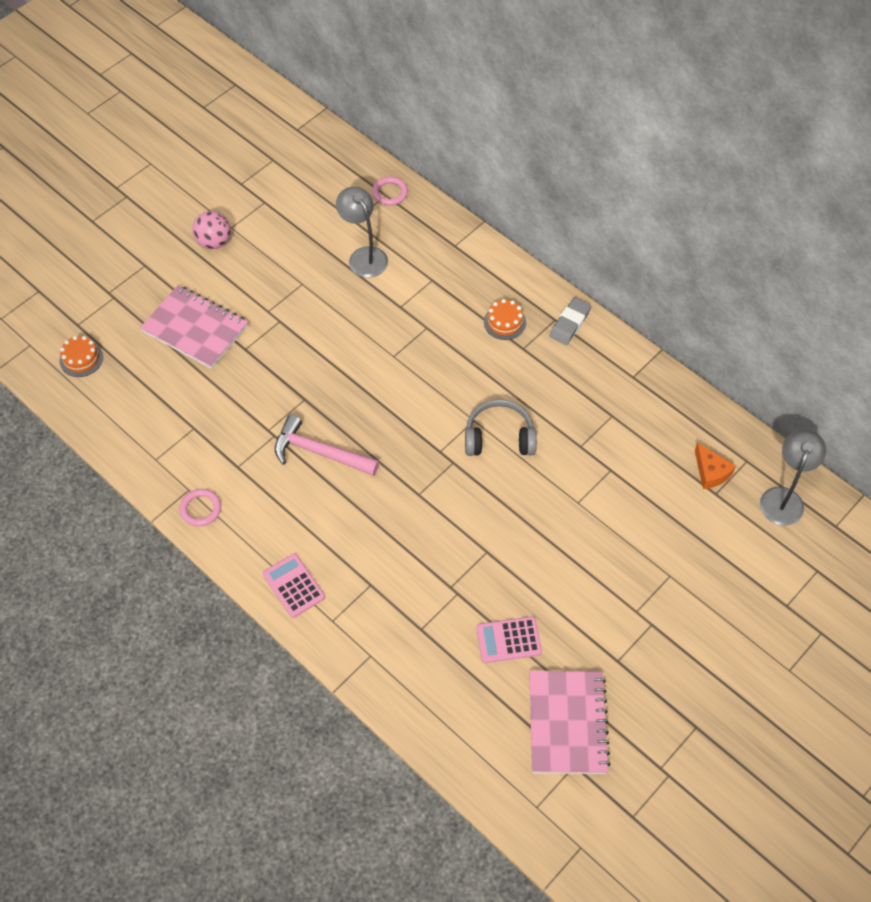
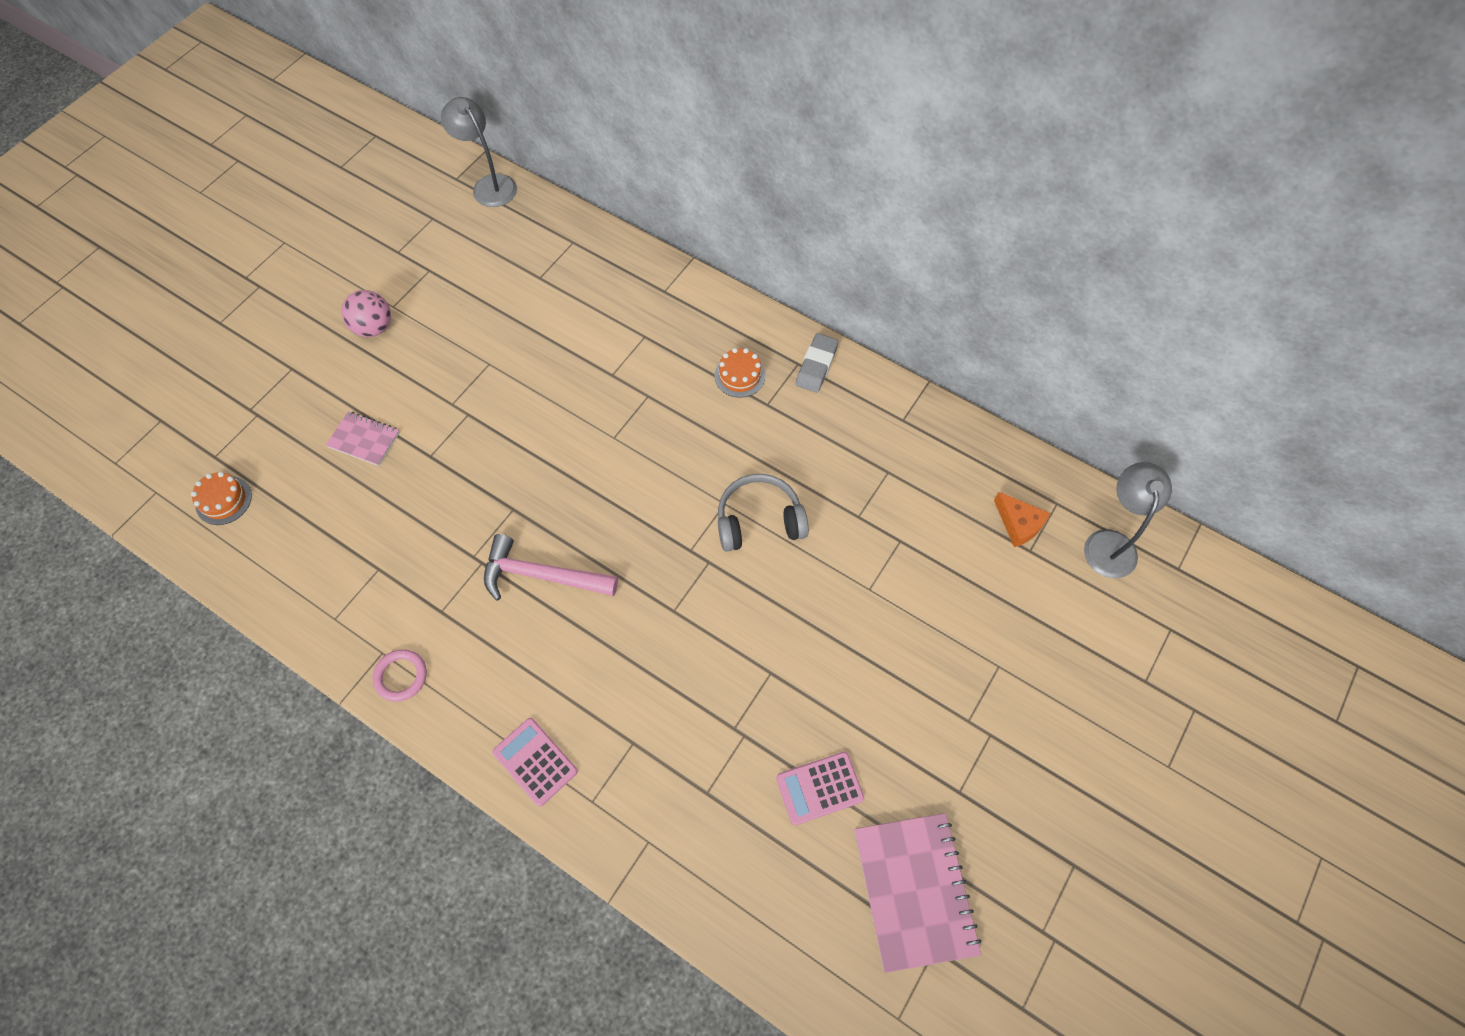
camera: 10 degrees left, 5 degrees up
pink notebook [140,285,248,369] -> pink notebook [326,411,400,466], size x0.55
grey lamp [336,187,388,278] -> grey lamp moved to [441,97,517,207]
pink ring [372,177,408,206] -> none

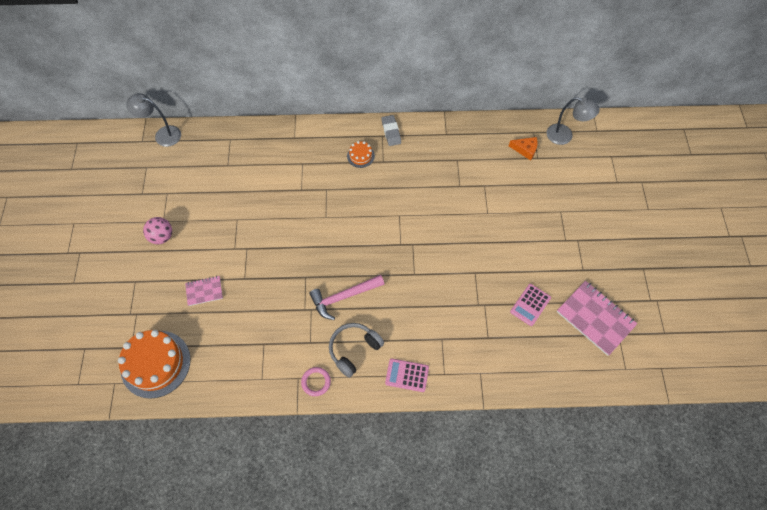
camera: 35 degrees left, 0 degrees up
orange cake [191,472,252,525] -> orange cake [118,330,190,399], size x2.12
grey headphones [718,474,809,552] -> grey headphones moved to [329,323,384,378]
grey lamp [1084,462,1172,578] -> grey lamp turned 135 degrees clockwise [547,97,600,145]

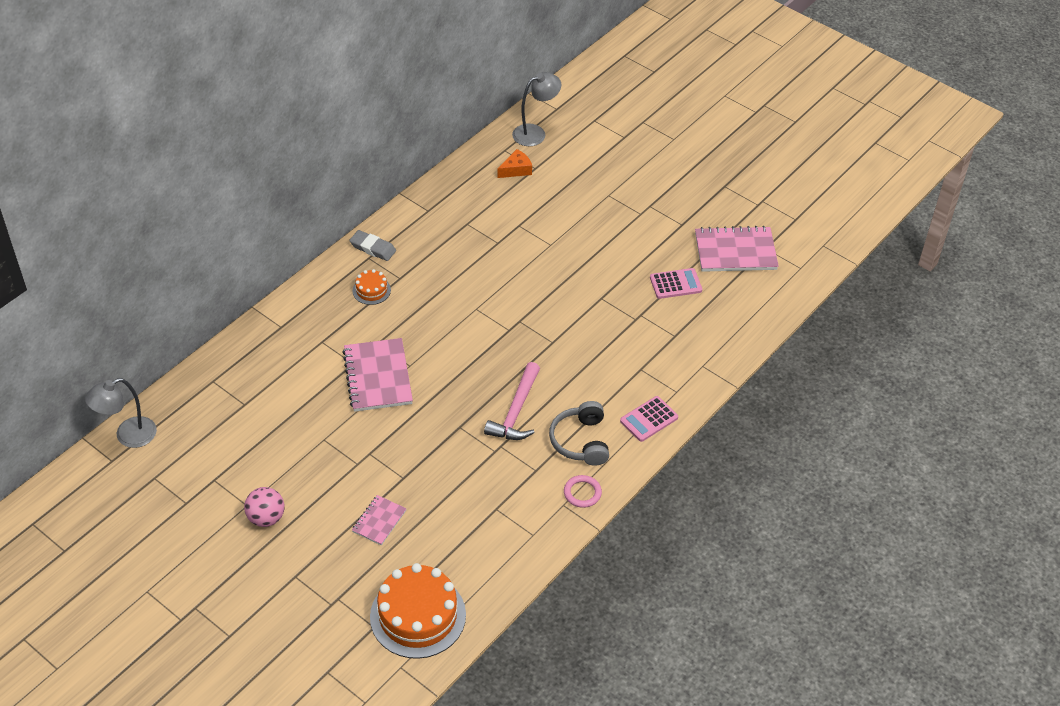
camera: 50 degrees left, 15 degrees down
pink calculator [510,284,551,326] -> pink calculator turned 90 degrees counterclockwise [650,268,702,299]
none -> pink notebook [342,338,413,412]

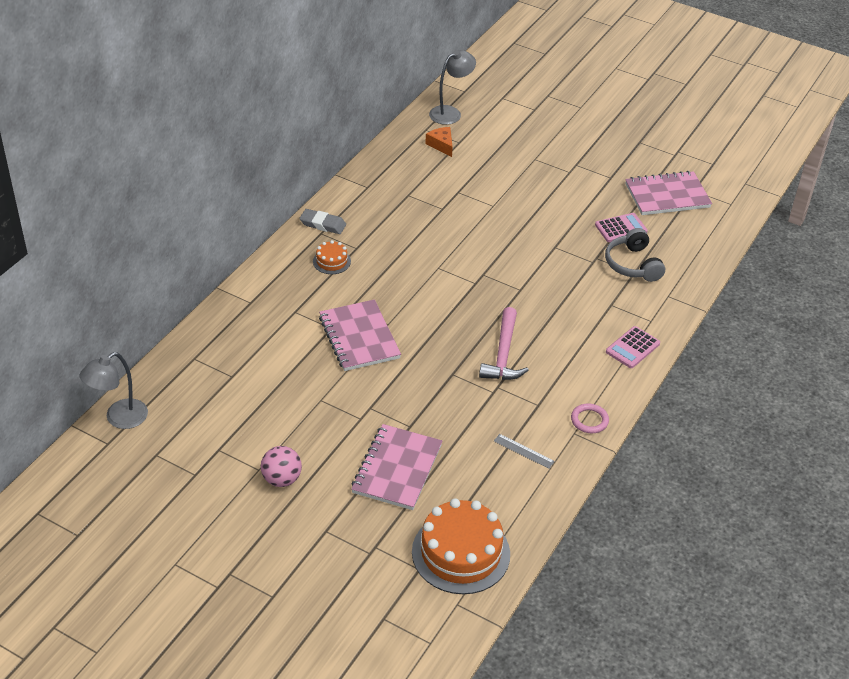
camera: 10 degrees left, 5 degrees down
pink notebook [352,495,407,545] -> pink notebook [351,424,442,510], size x1.83
orange cheese [498,149,532,178] -> orange cheese turned 75 degrees counterclockwise [425,127,453,157]
grey headphones [549,401,609,466] -> grey headphones moved to [605,228,665,282]
none -> grey ruler [494,434,555,469]

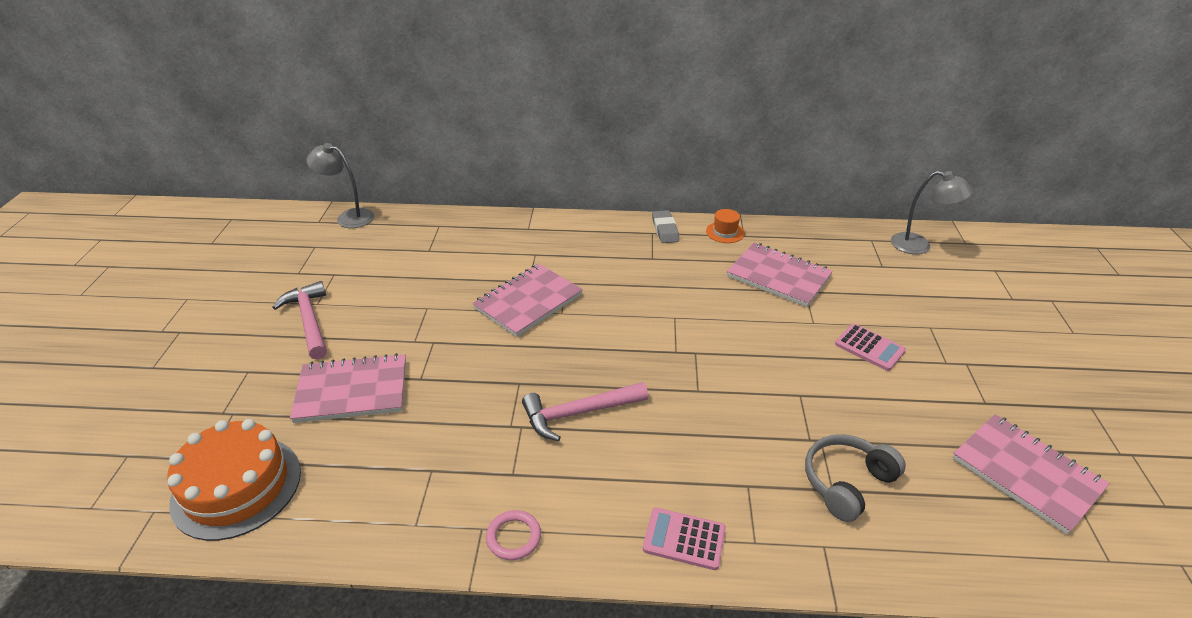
camera: 65 degrees right, 5 degrees down
pink ball [261,446,302,487] -> pink hammer [272,281,327,360]
orange cake [313,240,351,274] -> none
orange cheese [425,127,453,157] -> none
grey ruler [494,434,555,469] -> none
pink calculator [595,213,648,242] -> pink calculator moved to [835,324,906,371]
none -> orange hat [706,209,745,243]
none -> pink notebook [727,243,833,307]

